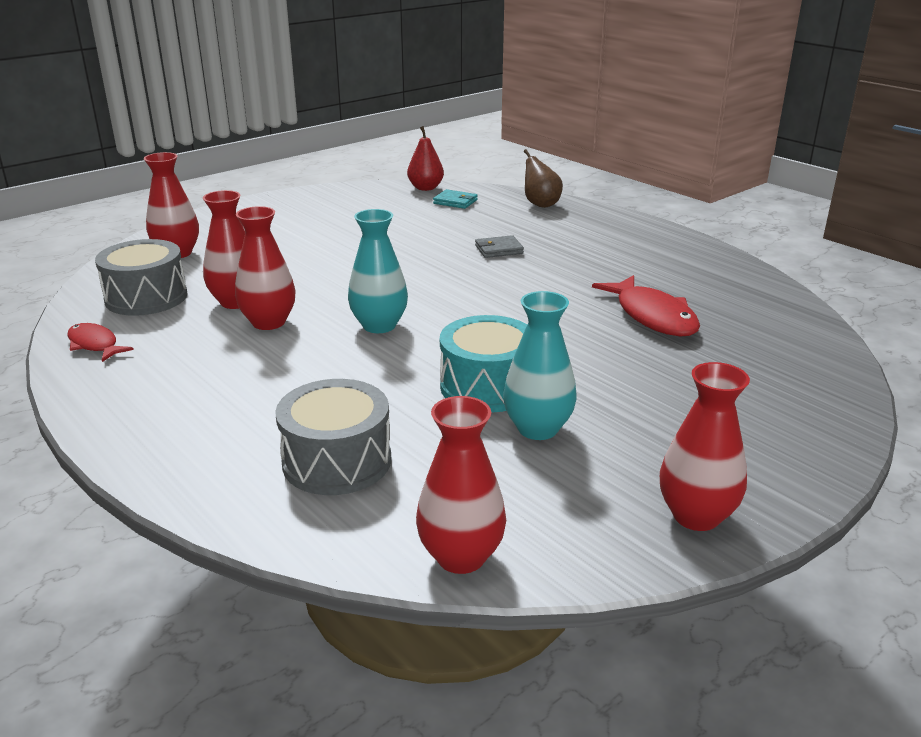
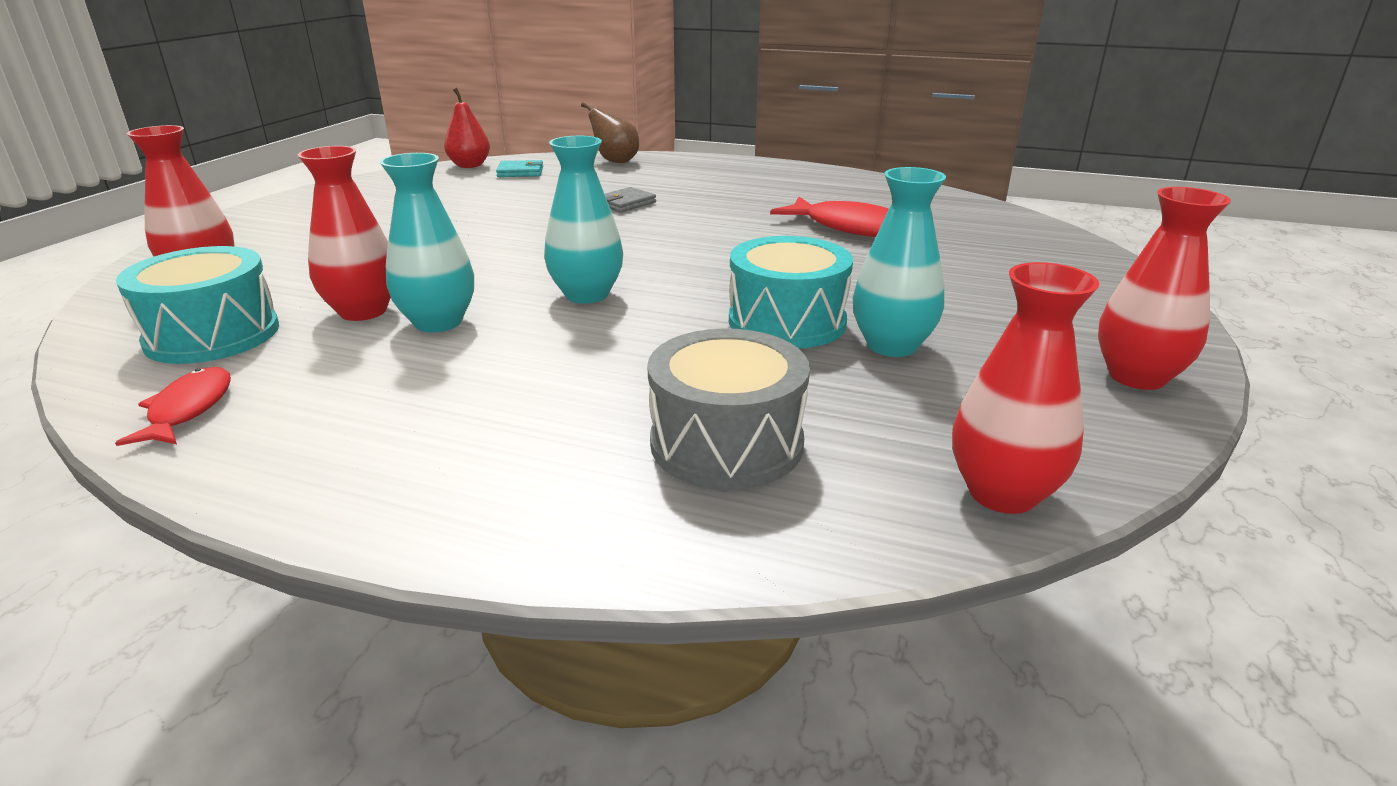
camera: 30 degrees left, 0 degrees up
red fish [67,323,134,362] -> red fish turned 75 degrees clockwise [115,367,231,446]
grey drum [95,239,188,316] -> turquoise drum [116,246,279,364]
red vase [235,206,296,330] -> turquoise vase [380,153,474,333]

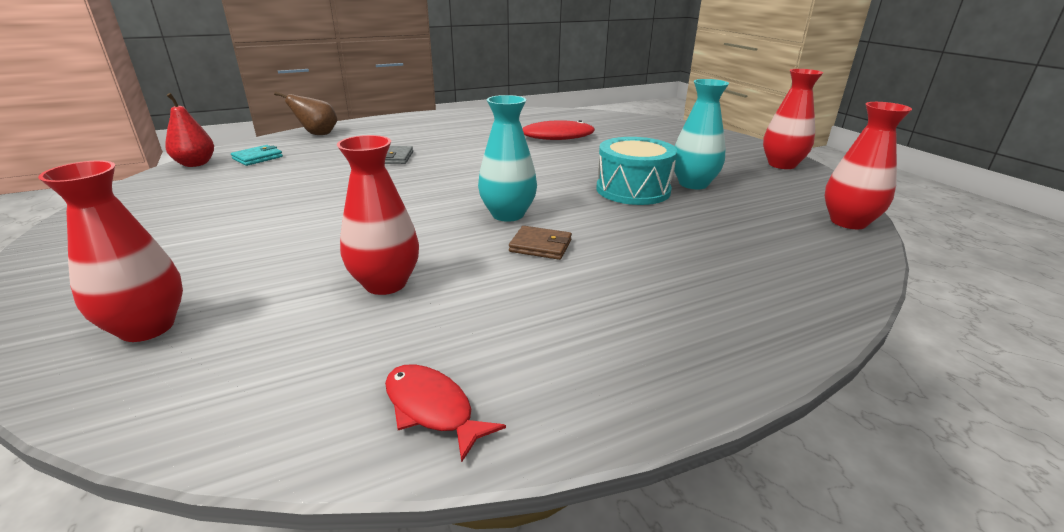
camera: 45 degrees left, 0 degrees up
turquoise drum [116,246,279,364] -> none
turquoise vase [380,153,474,333] -> none
grey drum [647,329,810,490] -> none
none -> brown wallet [509,226,572,260]

